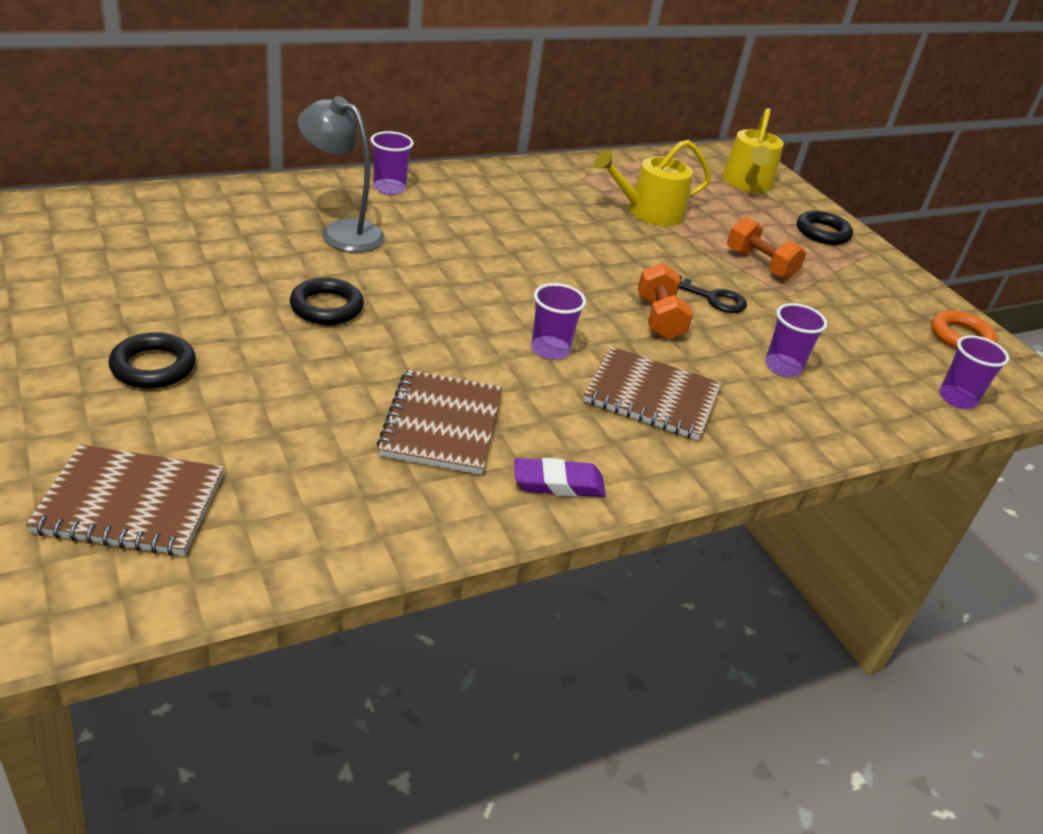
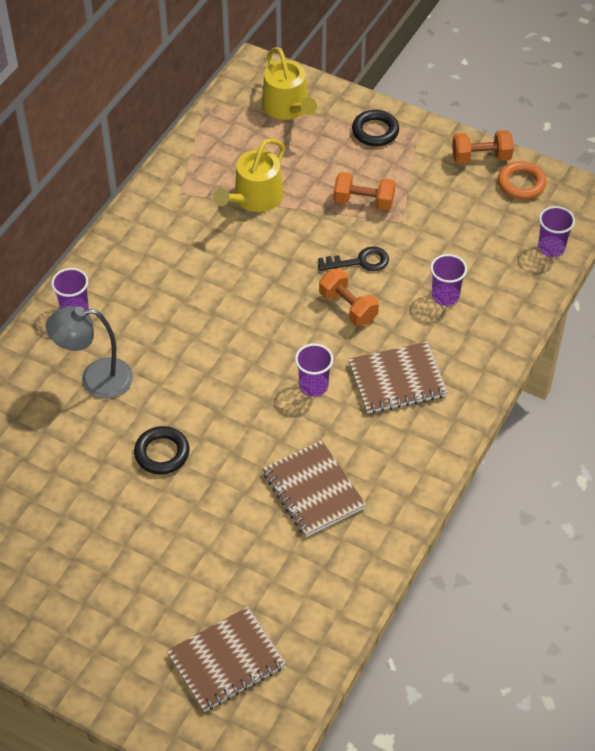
camera: 30 degrees left, 15 degrees up
black ring [108,332,196,389] -> none
purple eraser [514,458,606,497] -> none
none -> orange dumbbell [452,130,514,164]

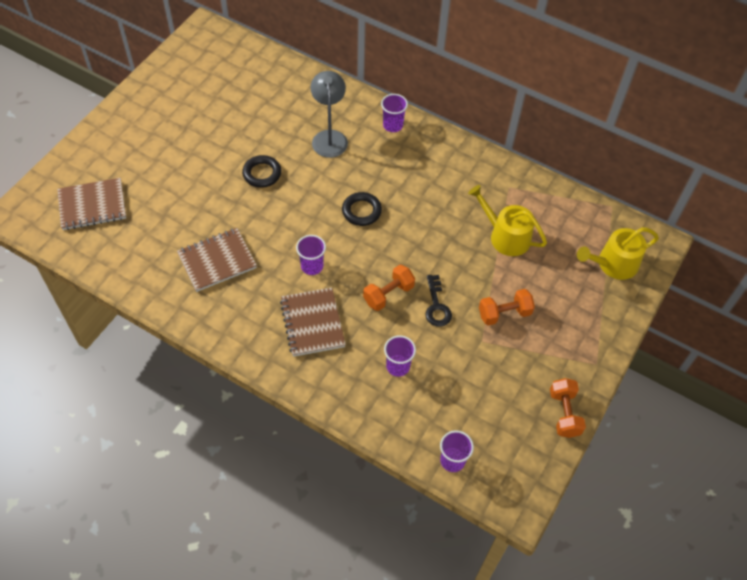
camera: 90 degrees right, 5 degrees up
brown notebook [167,607,286,712] -> brown notebook turned 75 degrees counterclockwise [57,178,126,230]
orange dumbbell [333,172,395,211] -> orange dumbbell turned 60 degrees clockwise [479,289,535,326]
black ring [352,110,399,146] -> black ring moved to [342,192,382,226]
orange ring [498,161,546,200] -> none

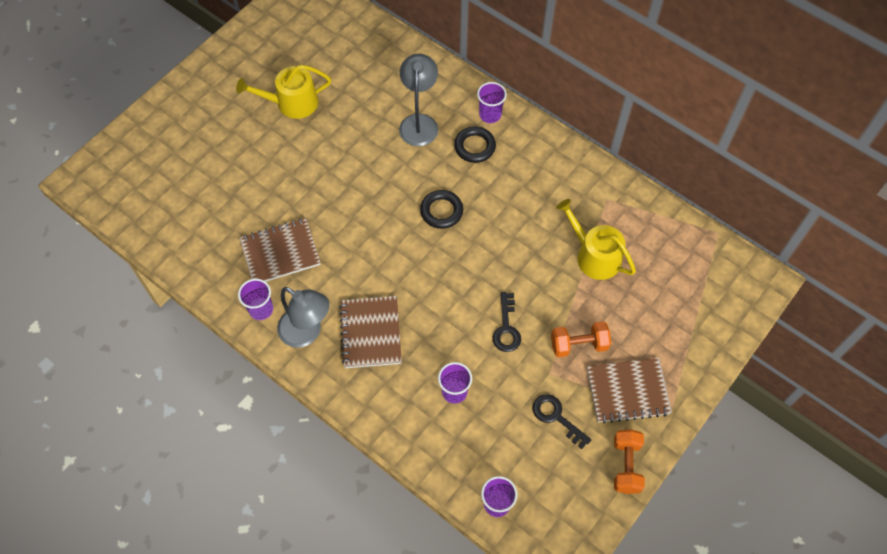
camera: 10 degrees right, 5 degrees up
brown notebook [57,178,126,230] -> brown notebook moved to [587,358,672,423]
black ring [242,155,281,188] -> black ring moved to [454,126,496,163]
purple cup [296,235,326,275] -> purple cup moved to [238,279,273,320]
orange dumbbell [363,265,415,311] -> none
yellow watering can [577,227,659,280] -> yellow watering can moved to [236,65,331,119]
none -> grey lamp [277,287,330,348]
none -> black key [532,394,592,449]

